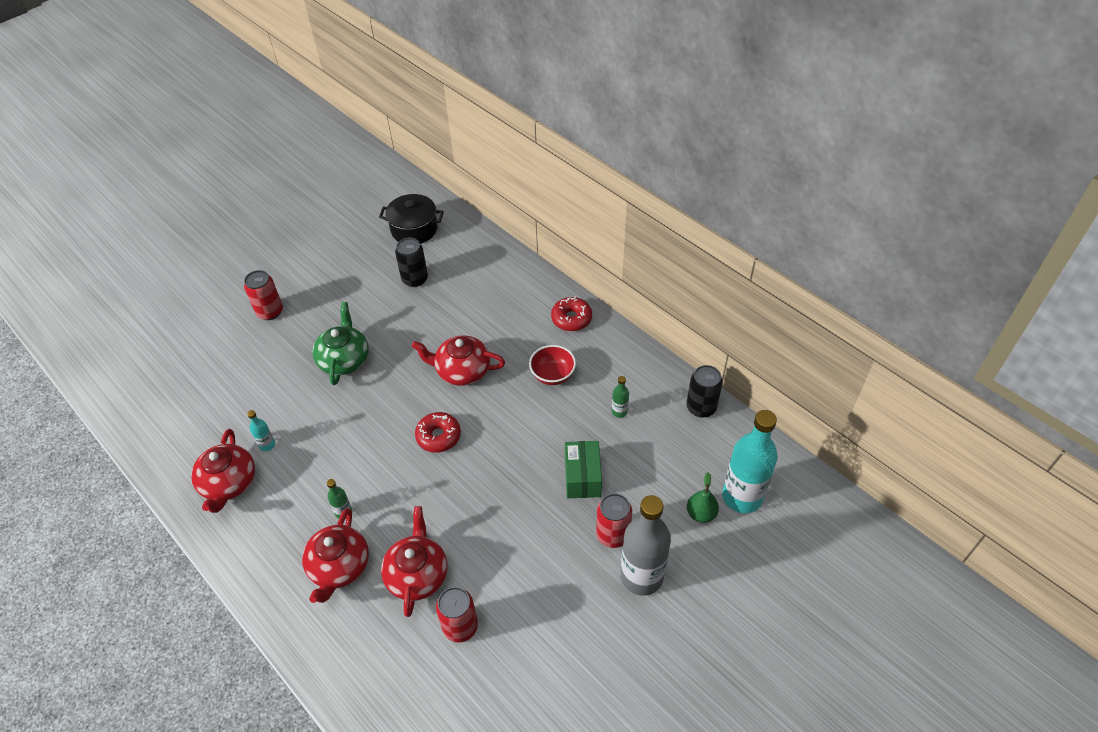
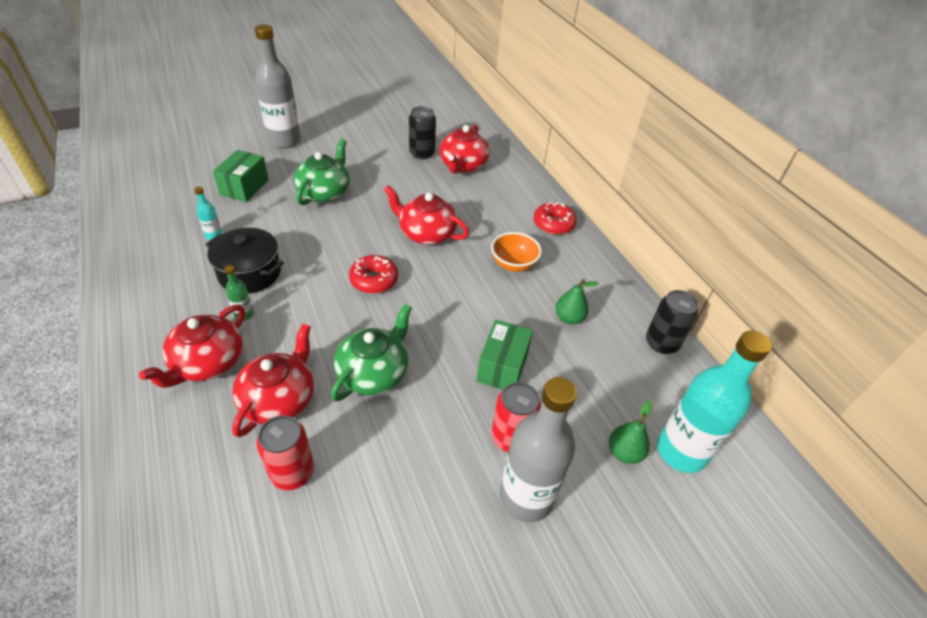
camera: 15 degrees right, 5 degrees down
red teapot [191,429,255,513] -> red teapot moved to [439,125,490,173]
red can [244,270,283,320] -> grey bottle [255,24,301,148]
black pot [379,194,444,244] -> black pot moved to [205,228,284,294]
red bowl [529,345,576,385] -> orange bowl [491,232,542,272]
green bottle [612,376,629,418] -> green pear [556,279,599,324]
none -> green box [213,150,269,202]
none -> green teapot [331,304,412,402]

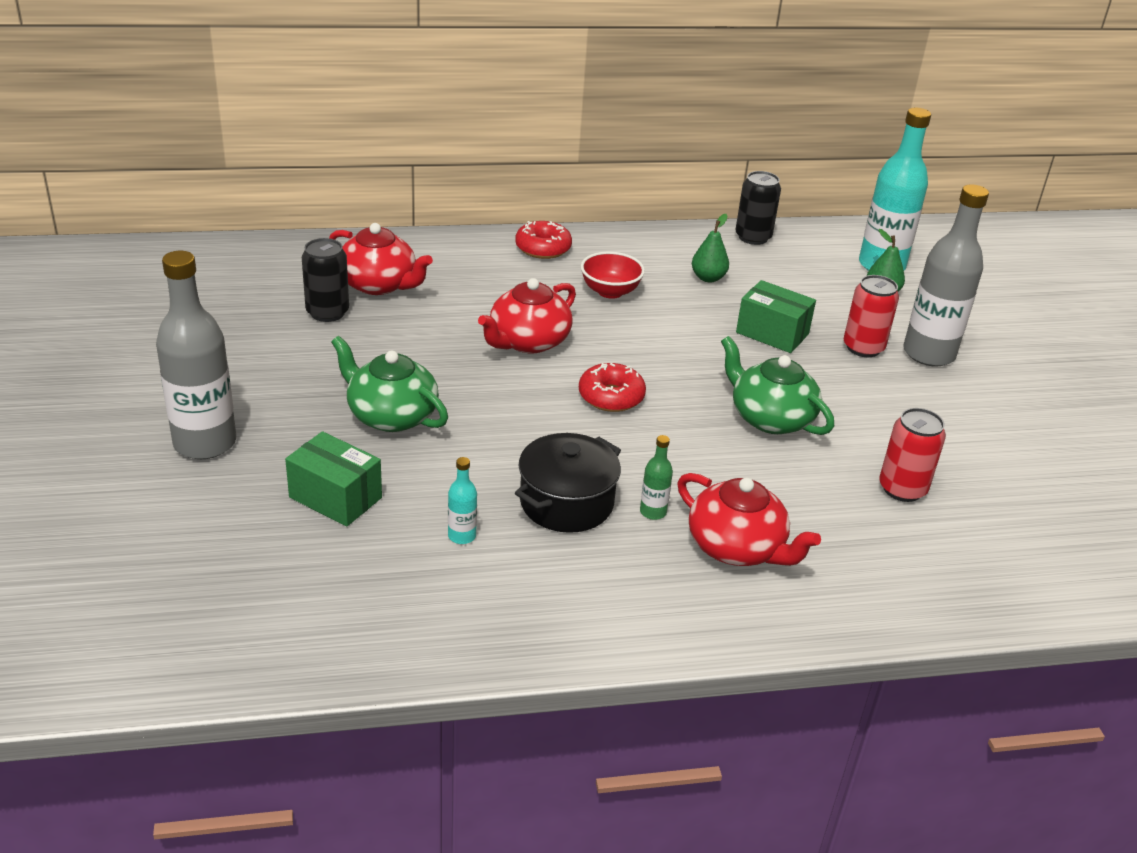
camera: 75 degrees left, 10 degrees down
red teapot [232,324,314,437] -> none
orange bowl [491,232,542,272] -> red bowl [581,252,645,299]

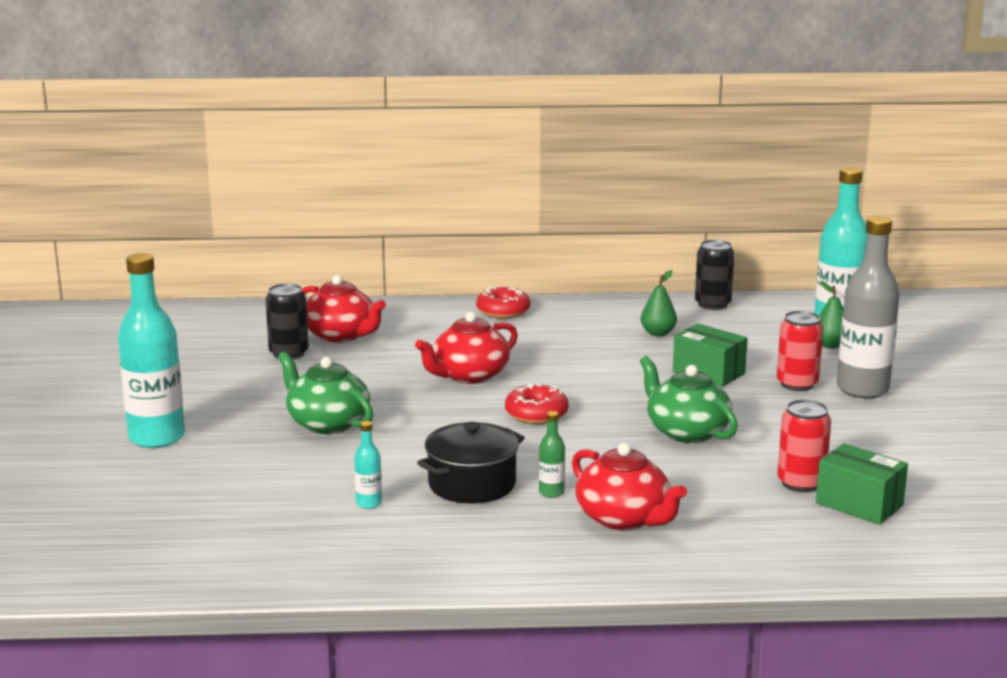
camera: 10 degrees right, 15 degrees down
grey bottle [156,251,236,459] -> turquoise bottle [118,253,185,448]
green box [285,431,382,527] -> green box moved to [816,443,908,525]
red bowl [581,252,645,299] -> none

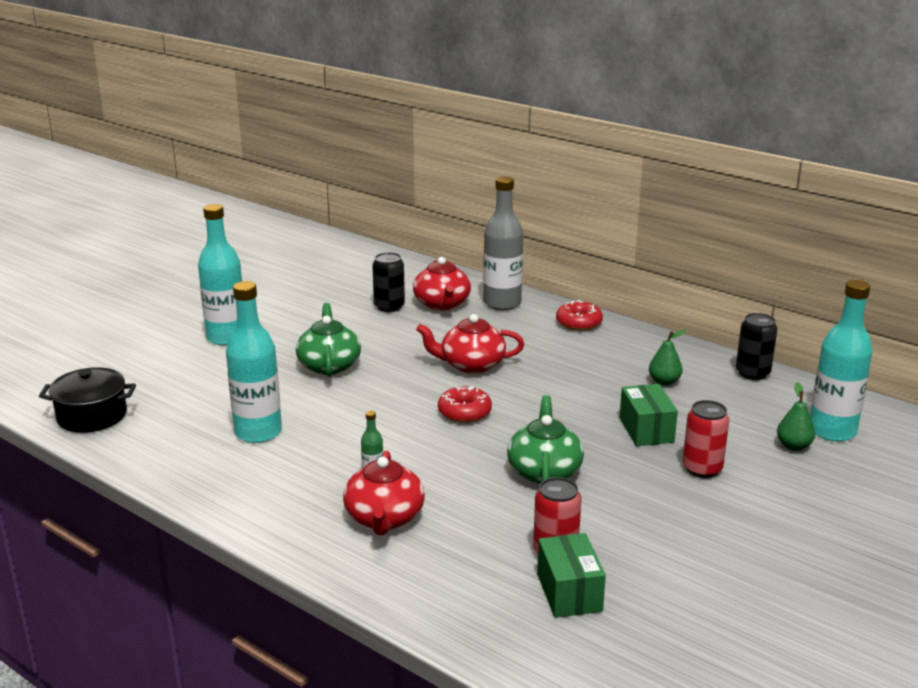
camera: 40 degrees right, 5 degrees up
turquoise bottle [354,421,382,509] -> turquoise bottle [226,281,282,443], size x2.35
black pot [417,422,525,503] -> black pot moved to [39,367,136,433]
grey bottle [837,216,900,399] -> grey bottle moved to [483,176,523,310]

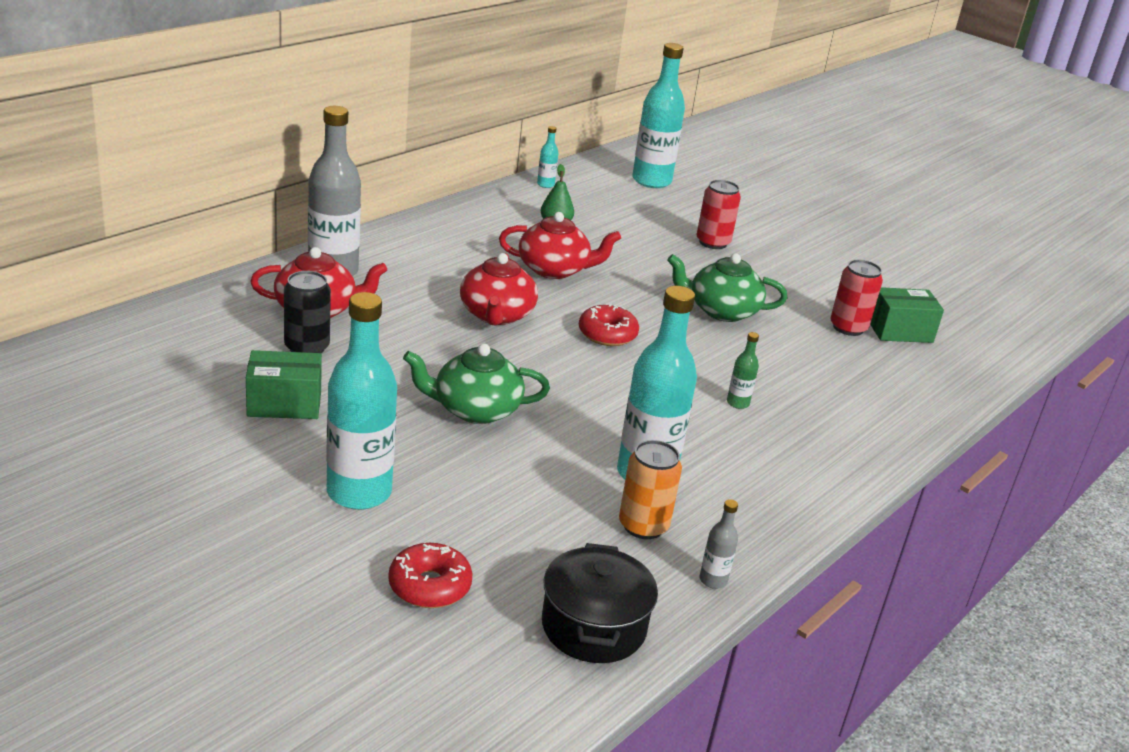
camera: 90 degrees left, 5 degrees up
red teapot [343,451,425,535] -> red teapot moved to [499,212,621,279]
red donut [556,300,603,331] -> red donut moved to [388,543,472,608]
green box [619,384,678,446] -> green box moved to [246,350,322,419]
black can [736,313,777,380] -> turquoise bottle [537,126,558,188]
green pear [777,382,815,451] -> none
none -> orange can [619,440,682,539]
none -> grey bottle [700,499,738,589]

